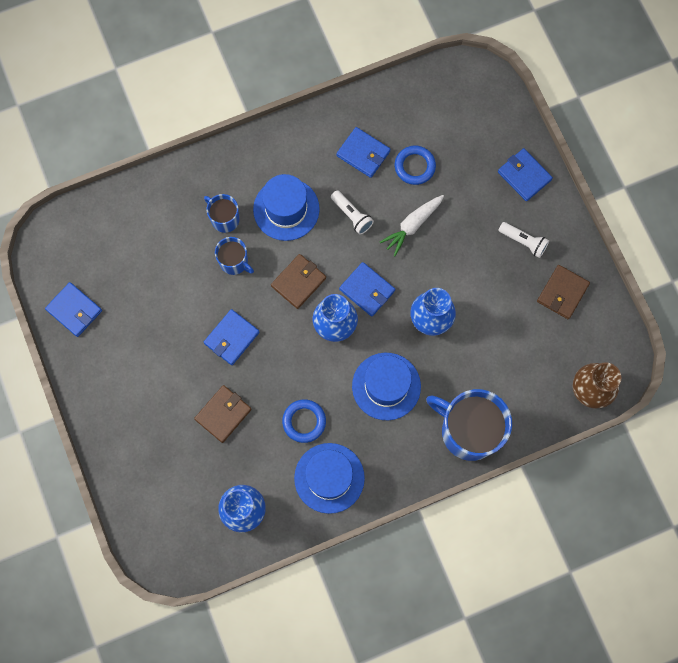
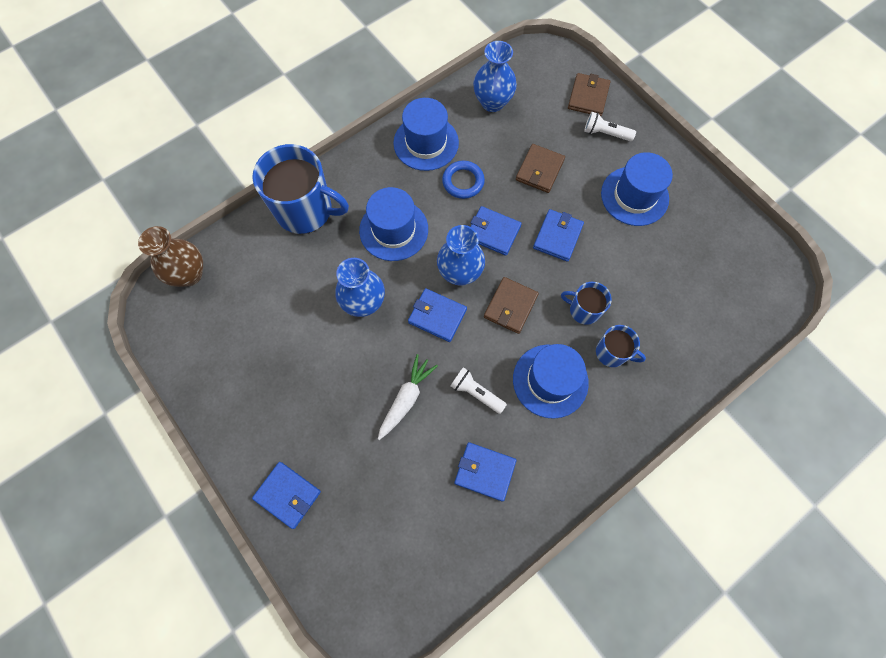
camera: 165 degrees right, 5 degrees down
blue wallet [45,282,102,337] -> blue wallet moved to [470,206,522,256]
blue ring [395,146,436,185] -> none
white flashlight [498,222,549,258] -> white flashlight moved to [584,112,636,141]
brown wallet [537,265,590,319] -> brown wallet moved to [568,73,610,116]
none -> blue hat [601,152,673,226]

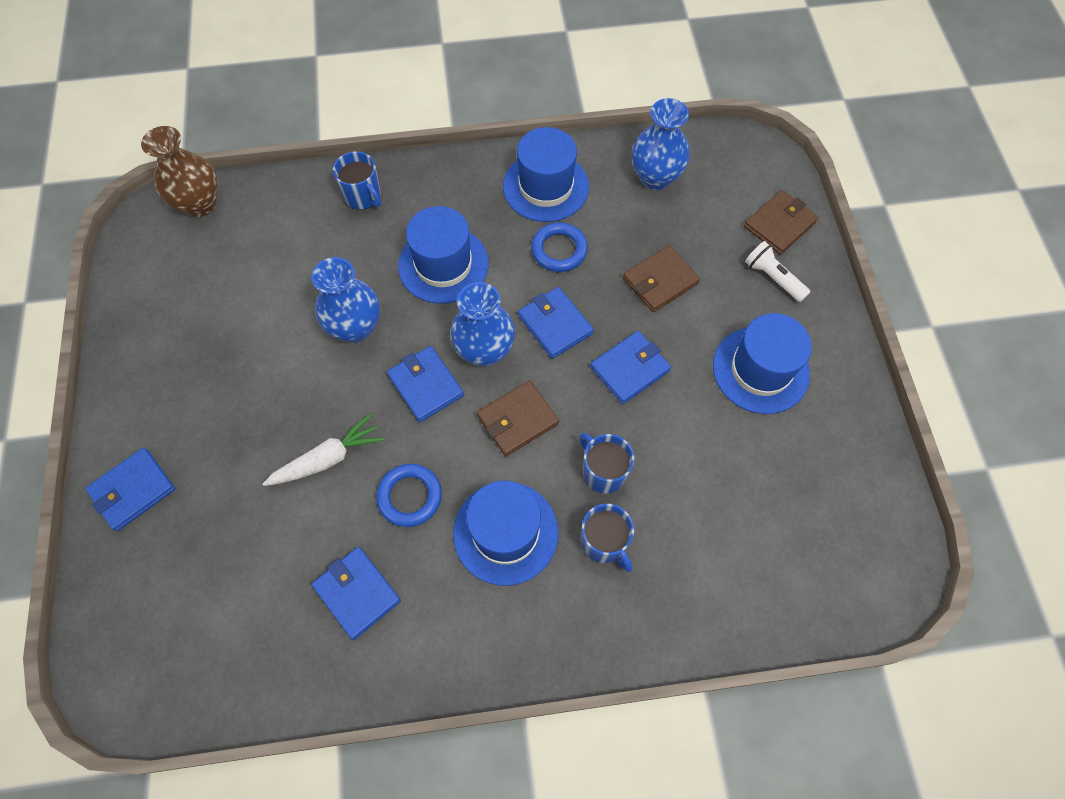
camera: 30 degrees right, 5 degrees down
blue mug [252,144,349,234] -> blue mug [333,151,381,210], size x0.51
blue wallet [252,462,321,529] -> blue wallet turned 75 degrees clockwise [85,448,175,531]
white flashlight [451,367,507,414] -> blue ring [376,464,442,527]

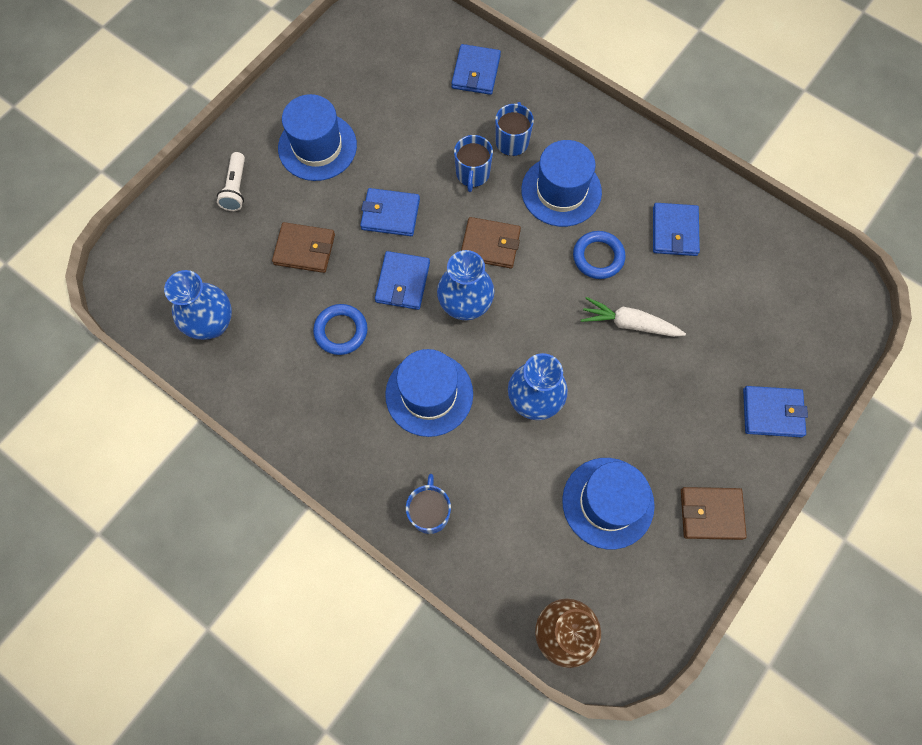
camera: 135 degrees left, 5 degrees up
blue wallet [387,346,464,422] -> blue wallet moved to [451,44,501,95]
blue hat [503,127,589,222] -> blue hat moved to [562,458,655,549]
brown wallet [744,190,818,255] -> brown wallet moved to [681,487,747,540]

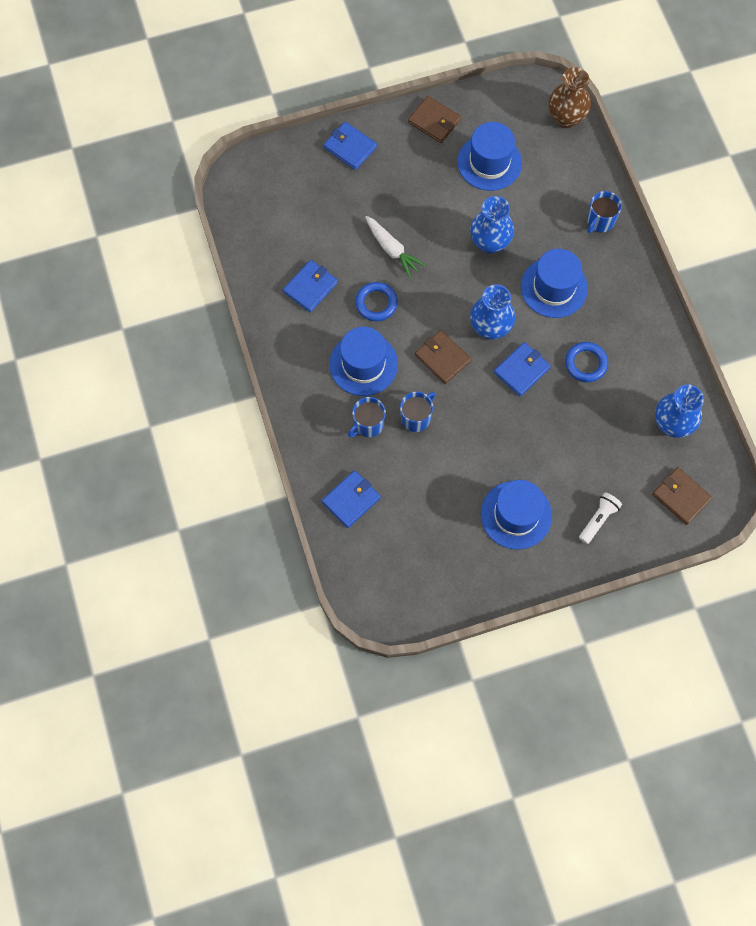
camera: 145 degrees left, 0 degrees up
brown wallet [272,222,335,273] -> brown wallet moved to [652,467,712,525]
blue wallet [360,188,420,236] -> none

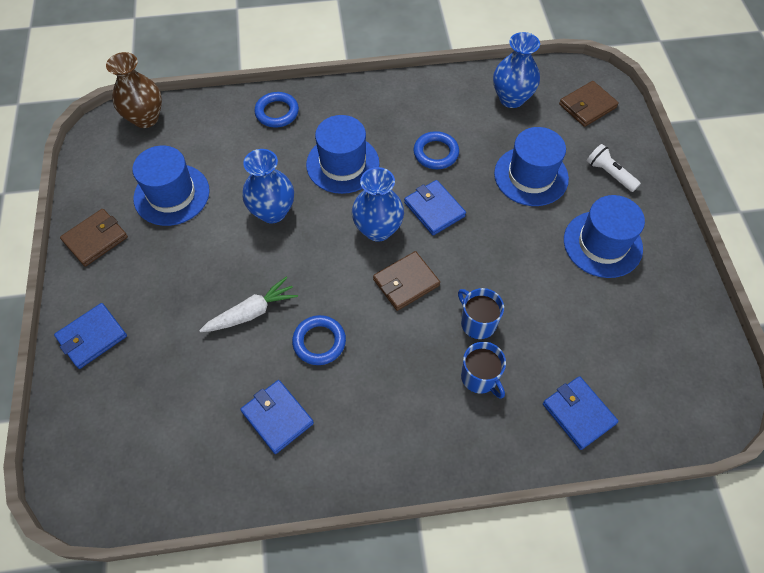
camera: 80 degrees left, 10 degrees down
blue hat [329,327,398,396] -> blue hat moved to [494,127,569,206]
blue mug [587,191,622,233] -> blue ring [254,92,299,127]

